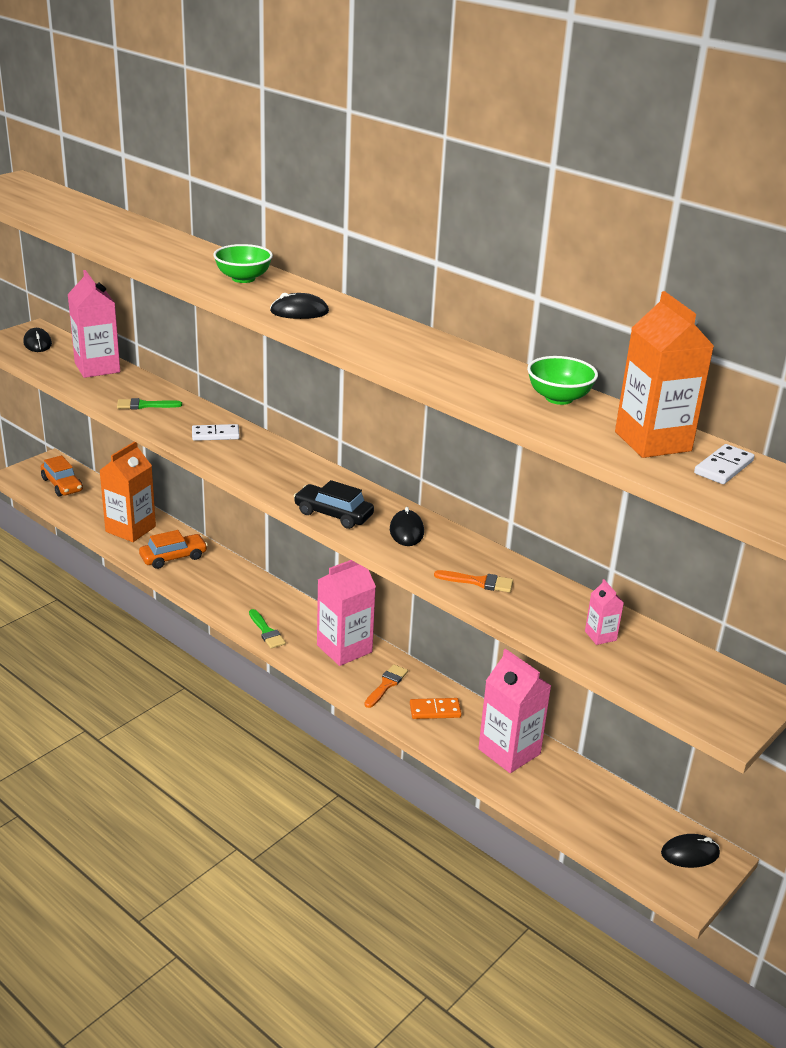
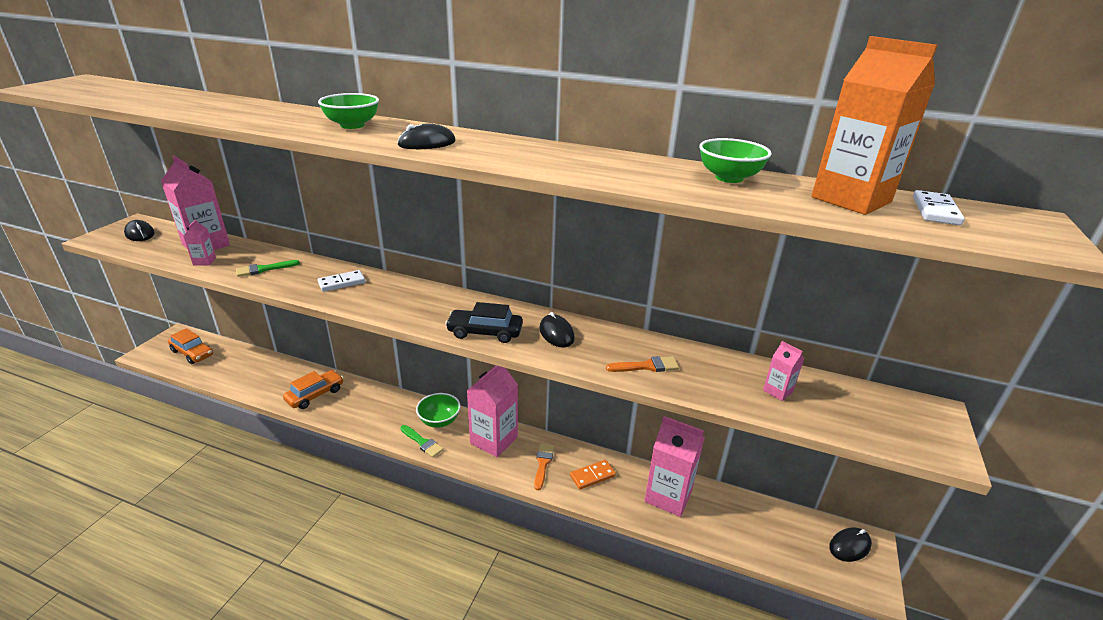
camera: 20 degrees left, 0 degrees up
orange carton [99,442,156,542] -> none
none -> pink carton [183,219,216,266]
none -> green bowl [416,393,461,428]

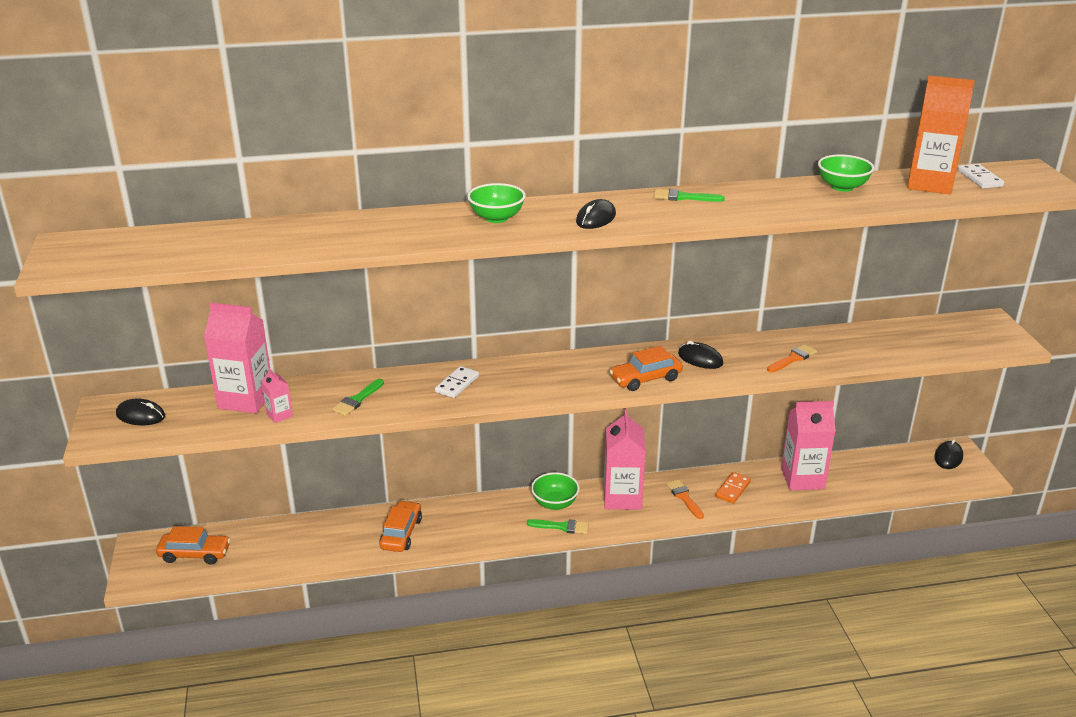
camera: 30 degrees left, 0 degrees up
black car [445,302,523,343] -> orange car [609,346,683,391]
pink carton [763,341,804,401] -> none
none -> green brush [654,189,725,202]

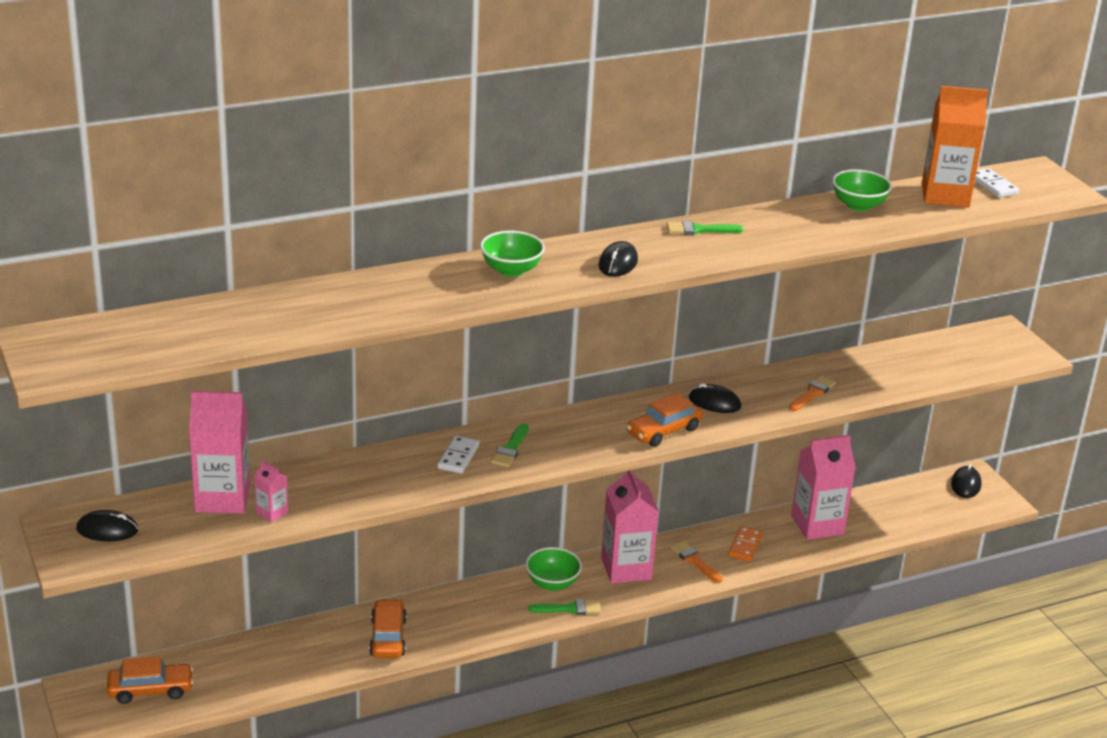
camera: 15 degrees left, 0 degrees up
green brush [332,379,384,416] -> green brush moved to [491,423,528,467]

